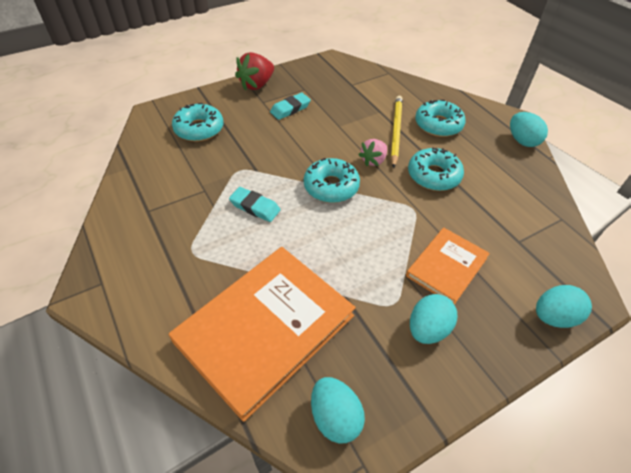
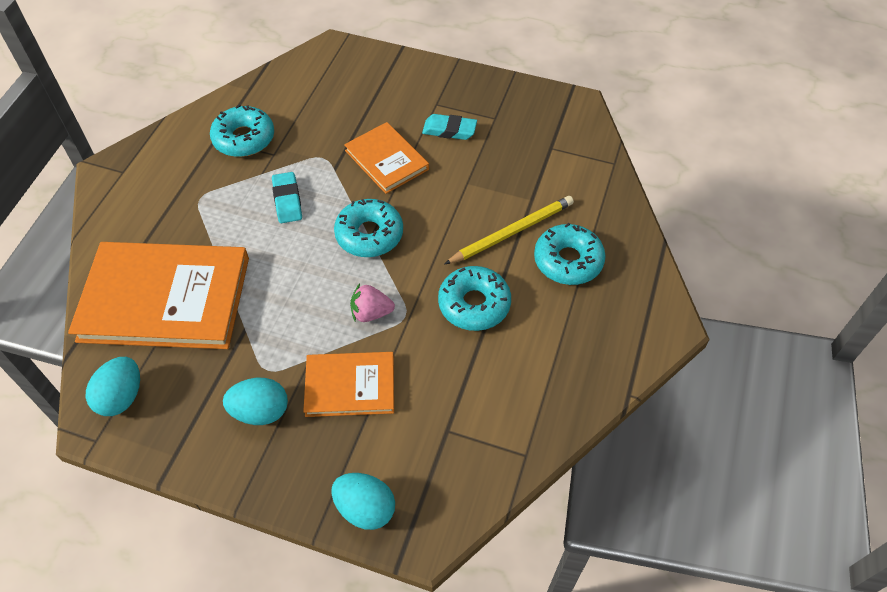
camera: 50 degrees right, 5 degrees up
turquoise donut [172,103,223,142] -> turquoise donut moved to [210,104,274,157]
red strawberry [235,52,274,90] -> none
pink strawberry [359,139,387,166] -> pink strawberry moved to [350,283,395,322]
turquoise egg [510,112,548,147] -> none
none -> orange book [344,122,429,194]

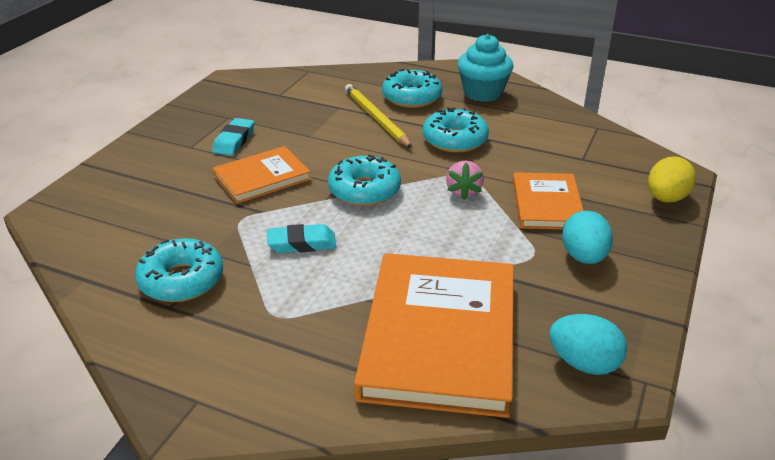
camera: 85 degrees left, 20 degrees down
turquoise egg [331,473,395,530] -> yellow egg [648,156,696,202]
none -> turquoise cupcake [457,34,513,102]

